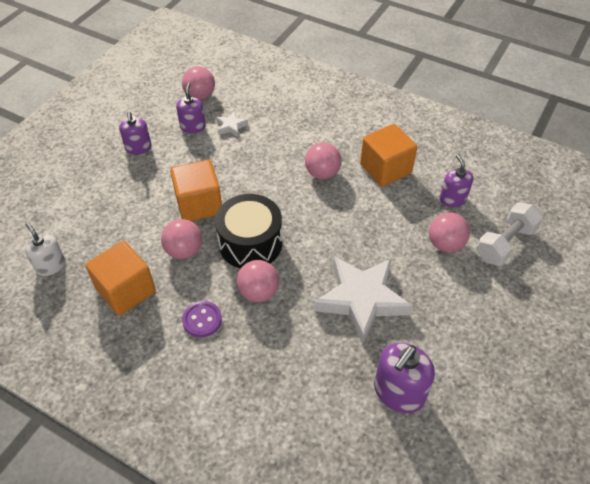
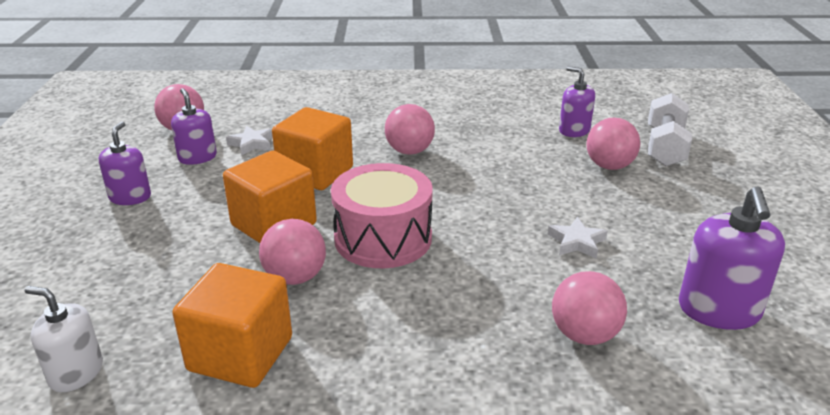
camera: 30 degrees left, 20 degrees down
purple soap dispenser [119,112,152,155] -> purple soap dispenser turned 135 degrees counterclockwise [99,122,151,205]
purple button [182,301,222,337] -> none
black drum [215,194,282,269] -> pink drum [331,163,433,268]
pink ball [237,260,279,302] -> pink ball moved to [552,271,627,345]
white star [314,256,413,344] -> white star [548,217,608,259], size x0.43
orange cube [360,124,417,187] -> orange cube moved to [272,107,353,190]

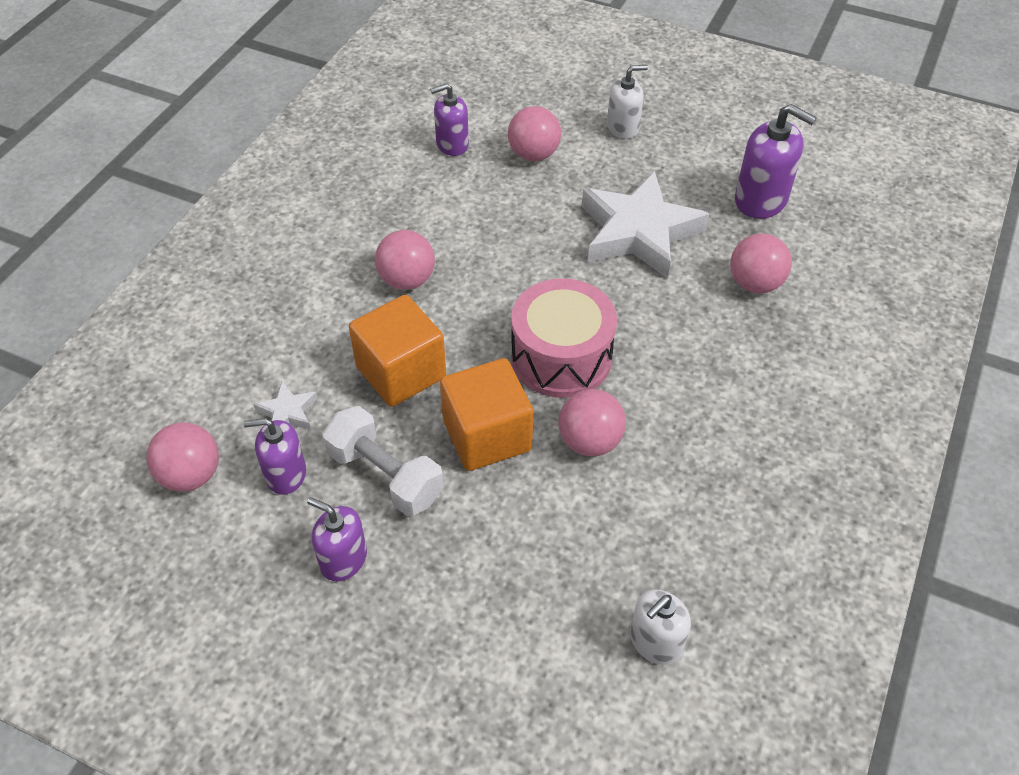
camera: 65 degrees left, 20 degrees up
orange cube [172,263,292,388] -> none
white star [548,217,608,259] -> white star [582,172,709,279], size x2.35
white dumbbell [648,93,692,166] -> white dumbbell moved to [322,406,444,516]
none -> white soap dispenser [607,65,648,139]

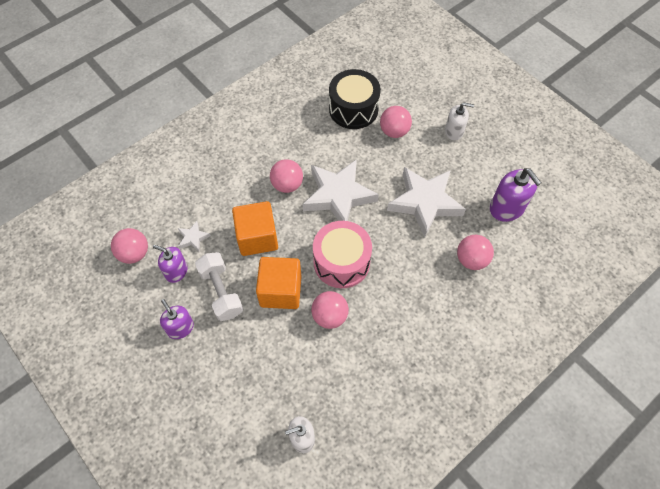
camera: 25 degrees right, 10 degrees up
purple soap dispenser [430,83,469,156] -> black drum [329,69,381,129]
none -> white star [303,159,379,221]

